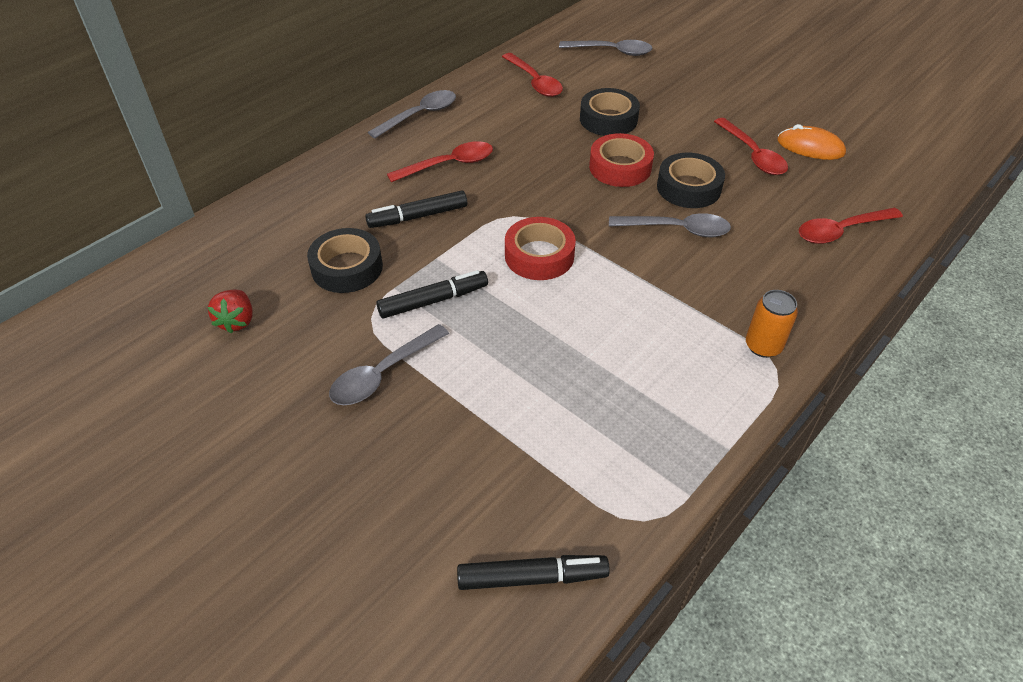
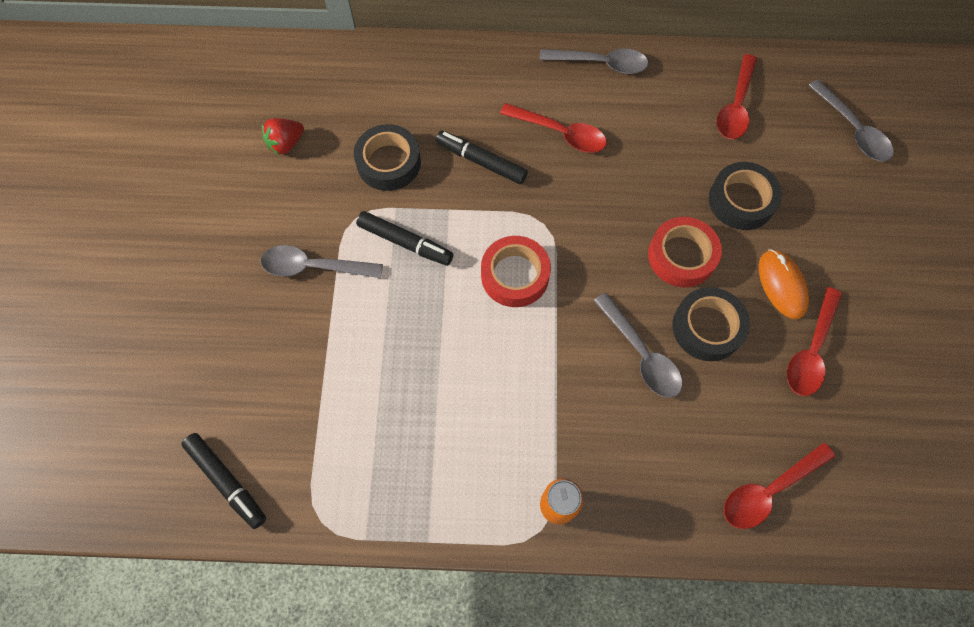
camera: 50 degrees right, 20 degrees up
orange mouse [777,124,846,160] -> orange mouse moved to [759,250,809,319]
red spoon [799,208,903,244] -> red spoon turned 60 degrees counterclockwise [724,443,835,529]

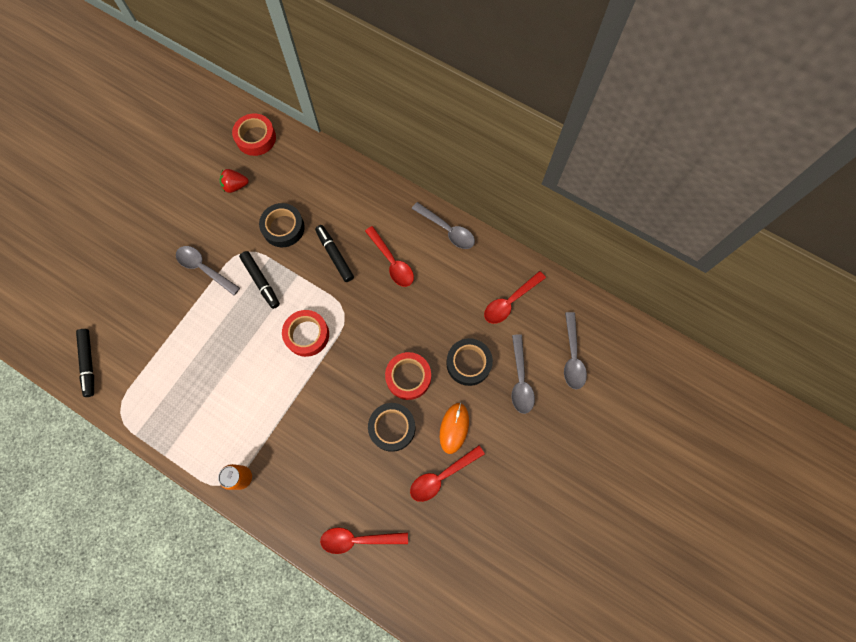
camera: 30 degrees right, 5 degrees up
grey spoon [594,293,682,398] -> grey spoon moved to [512,334,535,414]
none -> red tape [232,113,276,156]

